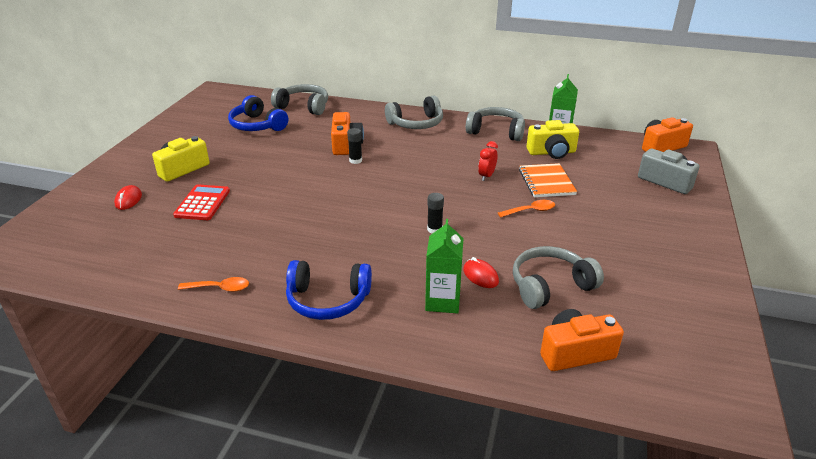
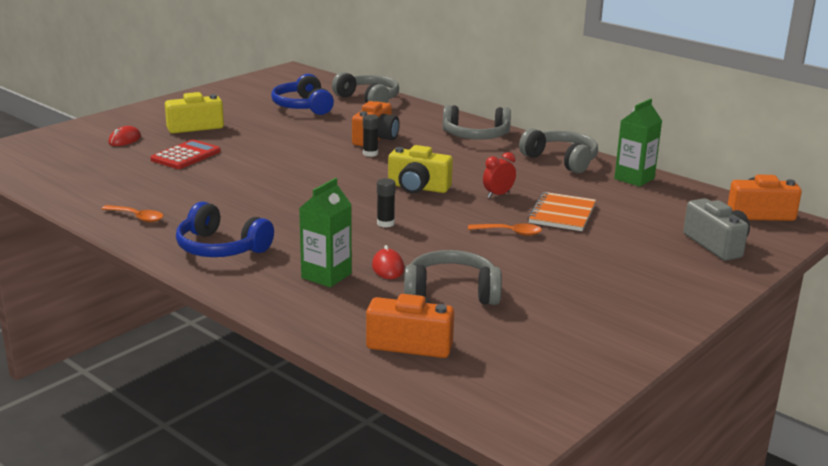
camera: 25 degrees right, 10 degrees down
yellow camera [526,120,579,159] -> yellow camera moved to [388,145,453,194]

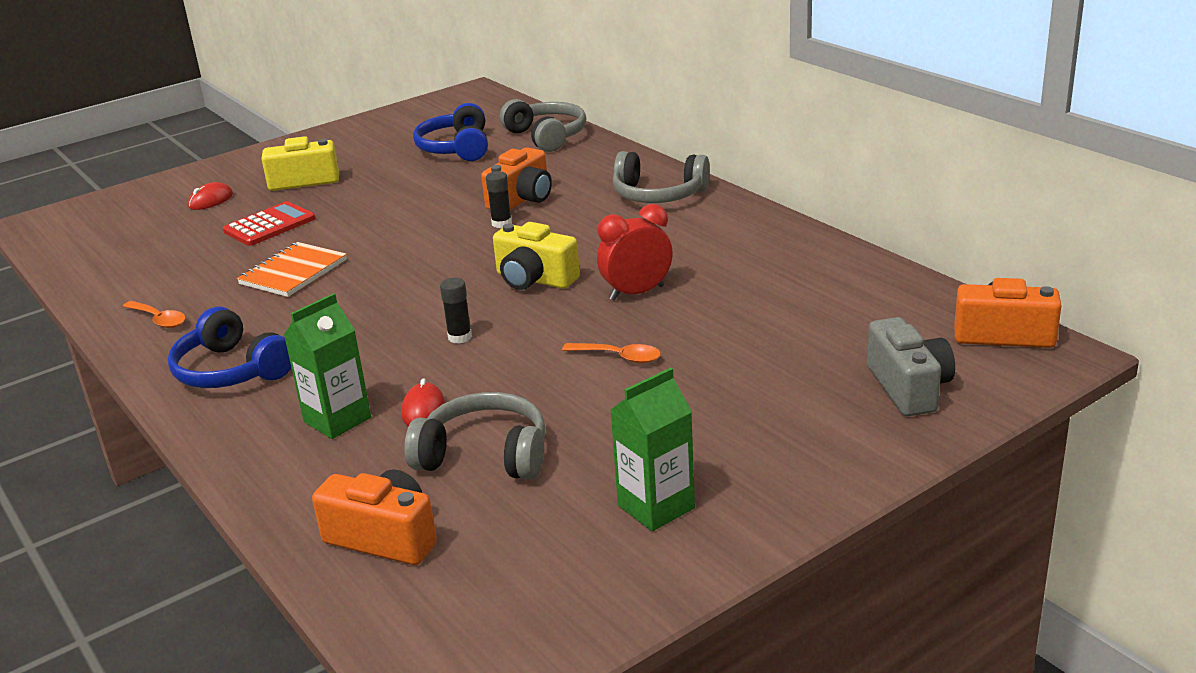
camera: 15 degrees right, 5 degrees up
red clock [483,152,516,198] -> red clock [597,204,673,301], size x1.52
grey headphones [519,128,598,173] -> none
orange notebook [528,192,596,231] -> orange notebook moved to [237,242,347,297]
green carton [614,98,662,187] -> green carton moved to [610,368,695,531]

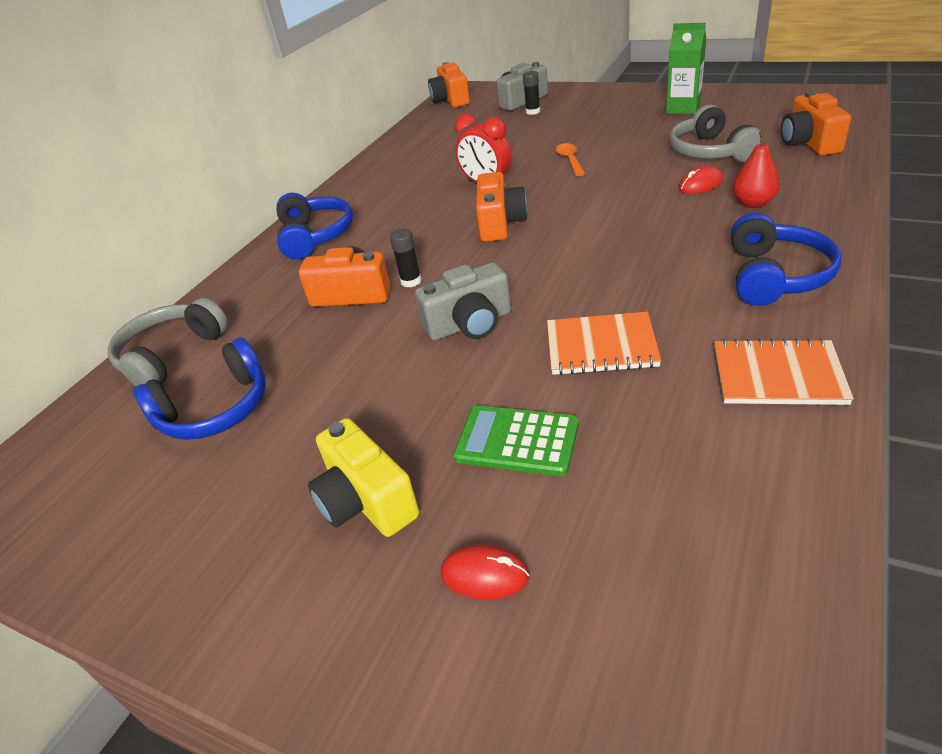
camera: 115 degrees left, 10 degrees up
orange spoon [123,301,186,328] -> orange notebook [714,338,854,405]
red calculator [223,201,315,246] -> green calculator [453,405,579,476]
green carton [284,293,371,439] -> red pear [732,131,780,208]
black glue stick [440,278,472,344] -> black glue stick moved to [523,71,540,115]
yellow camera [493,222,580,290] -> orange camera [476,172,527,242]
grey headphones [613,151,710,203] -> blue headphones [276,193,353,259]
none -> grey camera [415,262,511,341]

